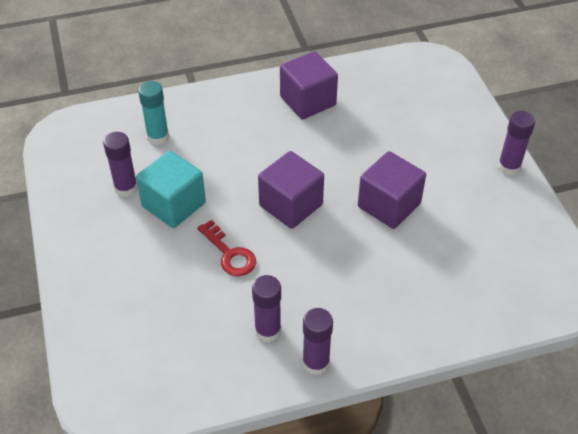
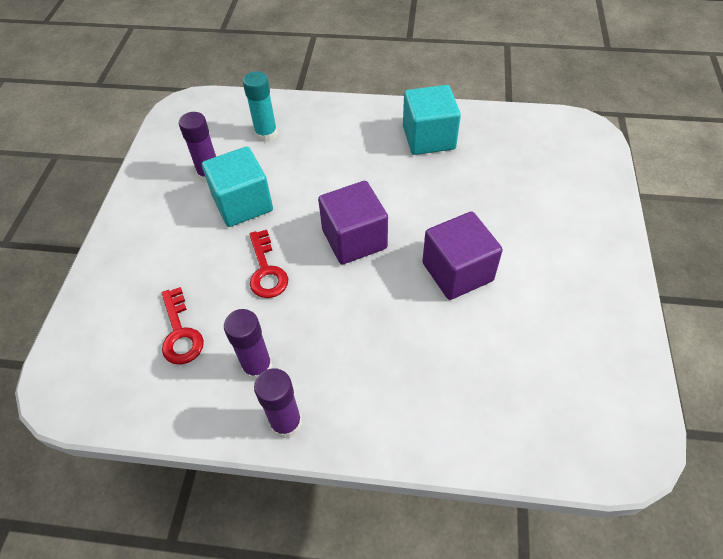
camera: 25 degrees right, 5 degrees up
purple cube [280,51,338,120] -> turquoise cube [403,85,461,155]
purple glue stick [498,111,535,176] -> none
none -> red key [162,287,204,365]

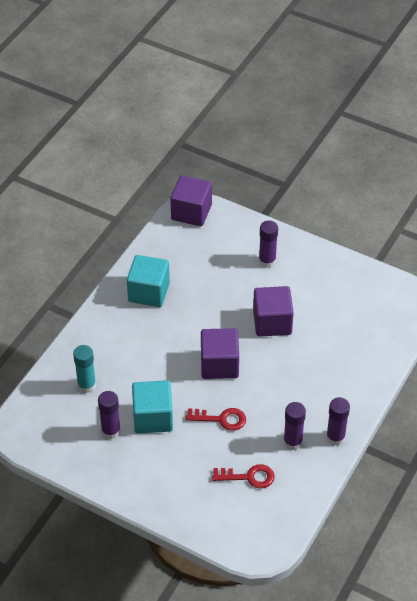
camera: 70 degrees left, 5 degrees down
none -> purple cube [170,175,212,226]
none -> purple glue stick [259,221,278,268]

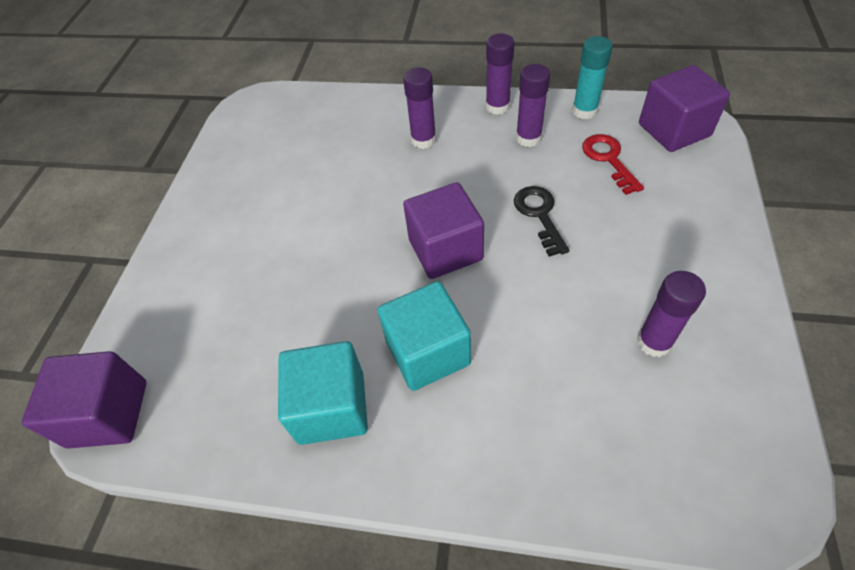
camera: 105 degrees left, 5 degrees up
turquoise glue stick [73,345,96,393] -> turquoise glue stick moved to [572,36,613,119]
turquoise cube [132,380,173,434] -> turquoise cube moved to [378,281,471,391]
red key [186,408,246,431] -> black key [514,186,569,257]
purple cube [253,286,294,337] -> purple cube moved to [639,65,730,152]
purple glue stick [259,221,278,268] -> purple glue stick moved to [403,67,436,149]

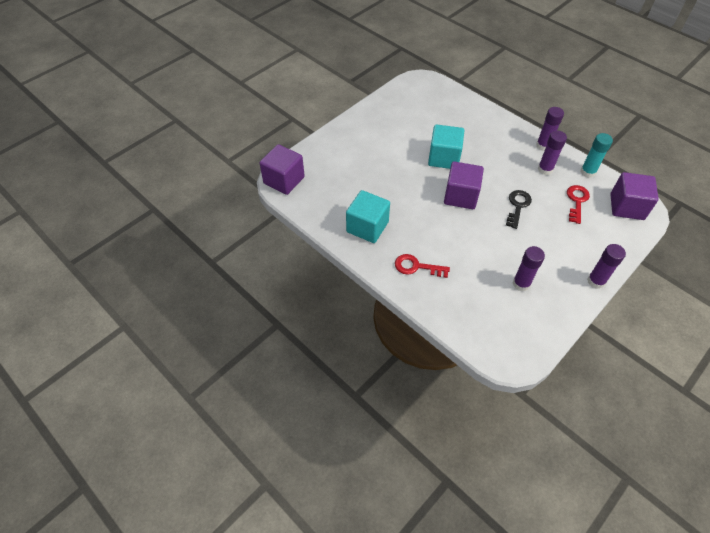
camera: 30 degrees right, 0 degrees up
turquoise cube [378,281,471,391] -> turquoise cube moved to [428,124,464,169]
purple glue stick [403,67,436,149] -> purple glue stick moved to [587,244,626,289]
none -> red key [395,254,450,278]

